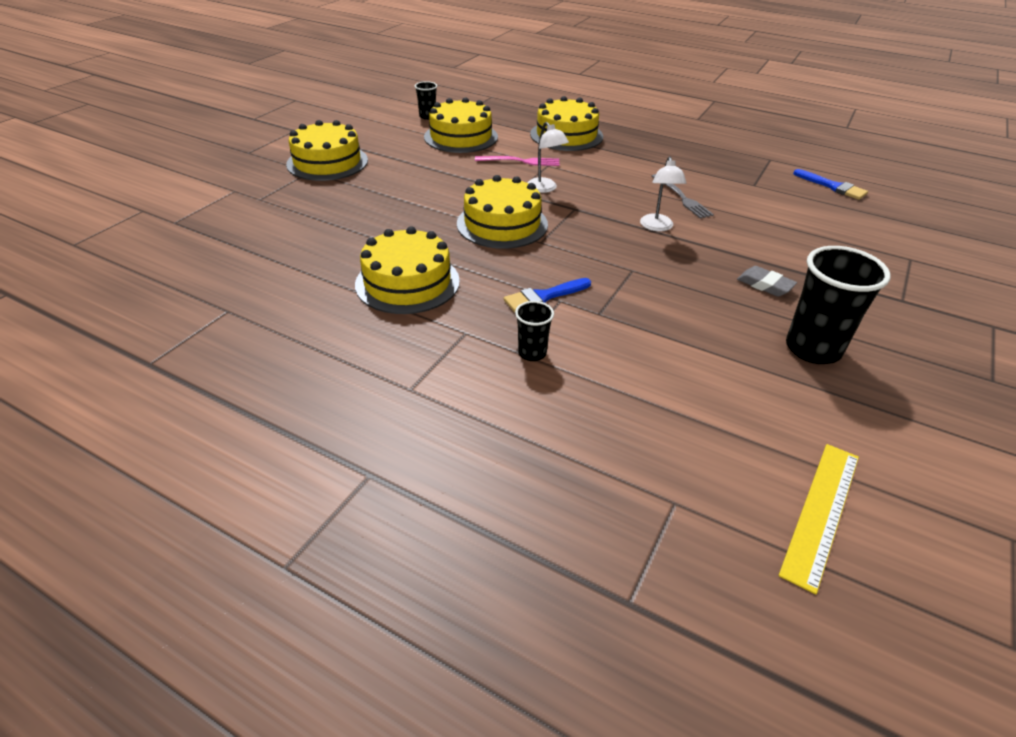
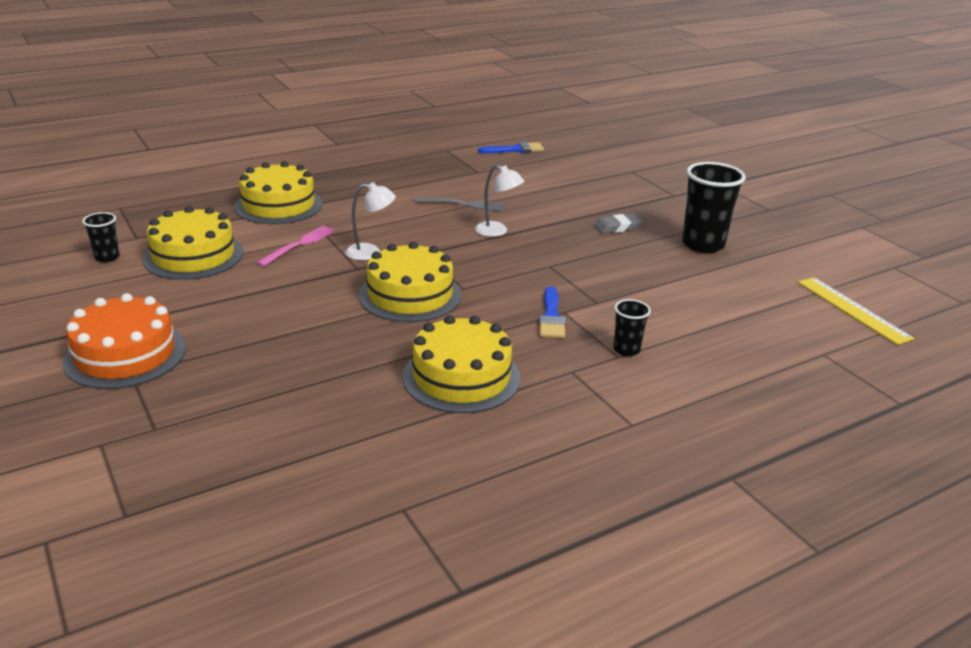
camera: 60 degrees left, 10 degrees down
yellow cake [286,120,368,181] -> orange cake [62,293,186,389]

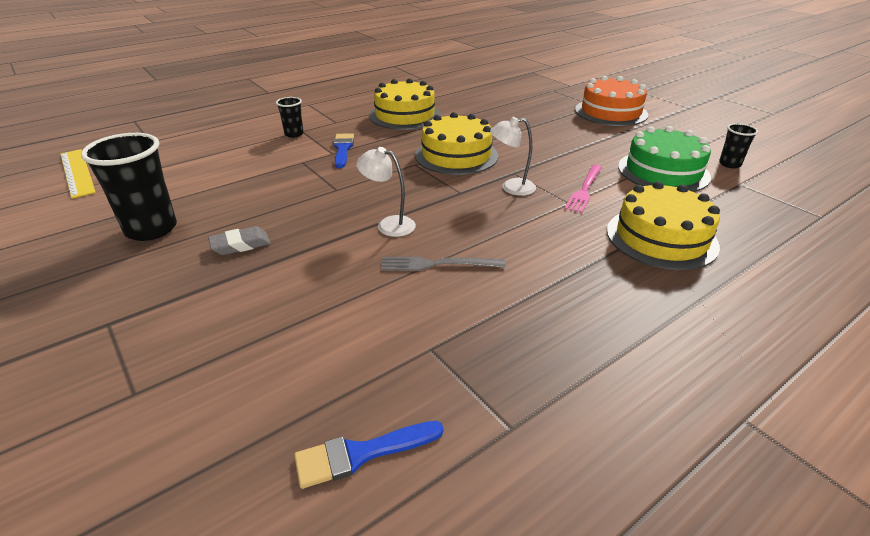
camera: 175 degrees right, 5 degrees up
yellow cake [143,206,243,280] -> green cake [618,126,711,192]

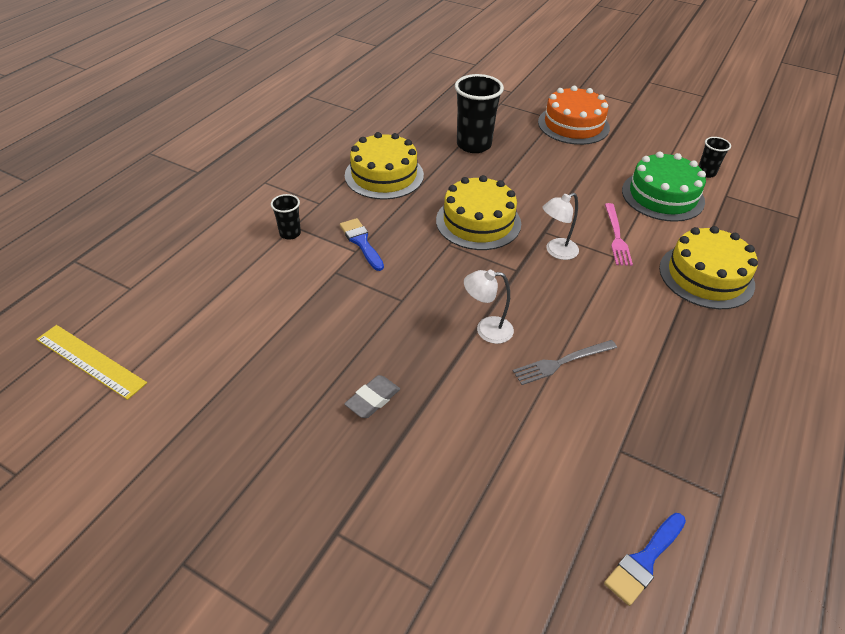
camera: 25 degrees left, 10 degrees up
black cup [81,133,177,241] -> black cup moved to [455,74,504,153]

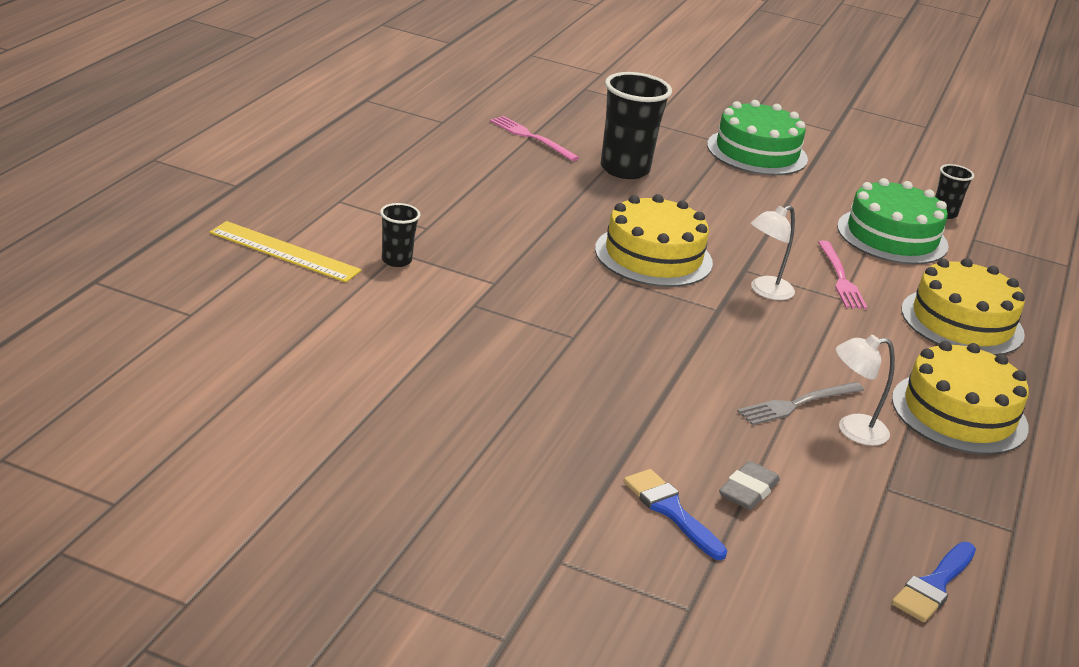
camera: 10 degrees left, 15 degrees down
yellow ruler [36,325,147,400] -> yellow ruler moved to [210,221,362,283]
blue brush [340,218,384,271] -> blue brush moved to [624,469,727,560]
grey eraser [344,375,400,418] -> grey eraser moved to [719,461,780,510]
yellow cake [345,132,424,200] -> yellow cake moved to [892,341,1029,455]
white lamp [464,270,514,344] -> white lamp moved to [836,335,895,446]
orange cake [538,86,610,145] -> green cake [707,100,808,175]
none -> pink fork [490,116,579,161]

